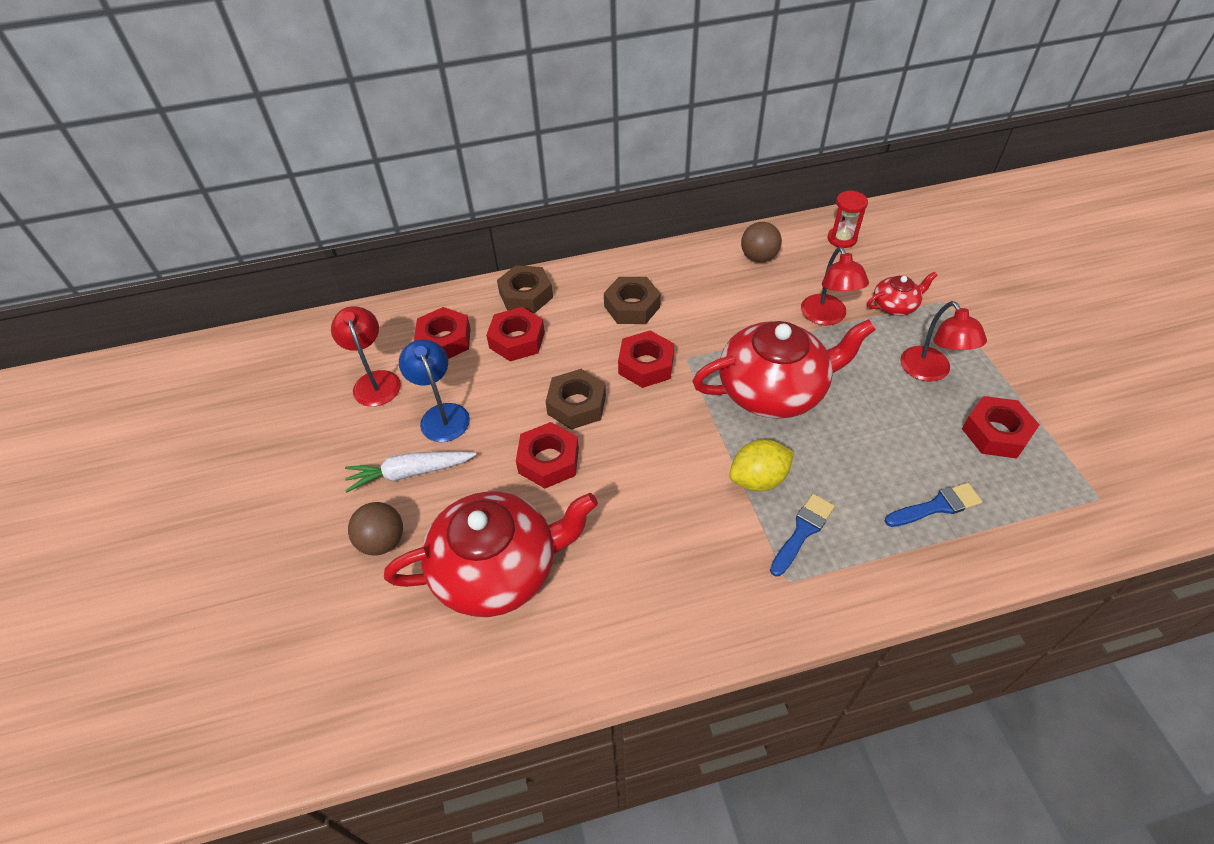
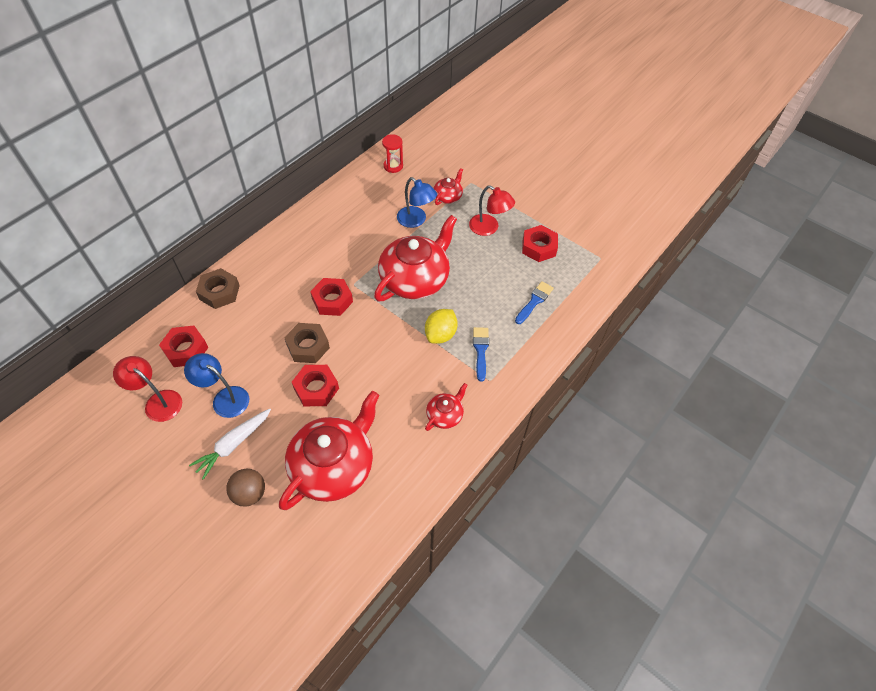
camera: 40 degrees left, 5 degrees up
red nut [486,307,545,361] -> none
brown nut [604,277,661,324] -> none
brown ball [741,222,782,262] -> none
red lamp [801,247,869,325] -> blue lamp [397,177,437,228]
none -> red teapot [425,383,468,431]

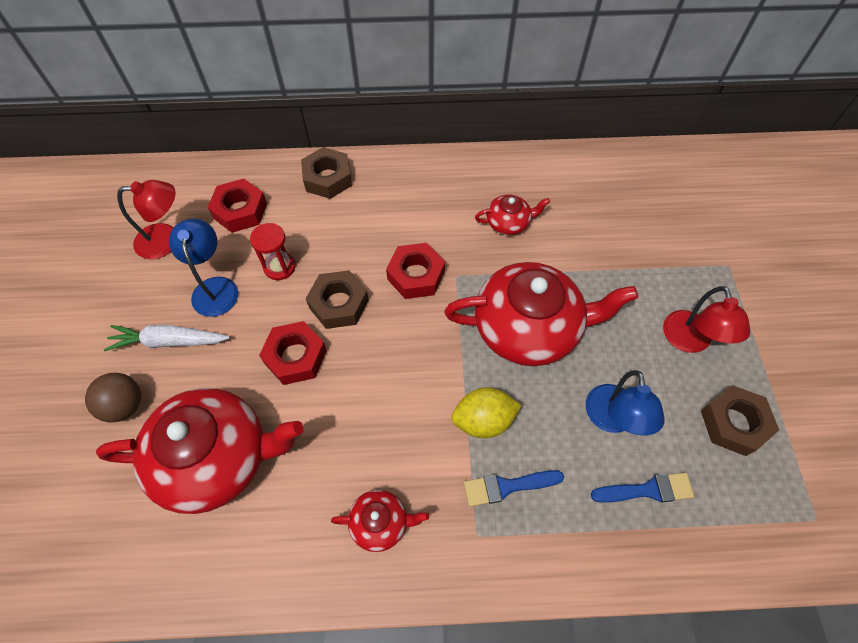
camera: 50 degrees right, 5 degrees up
red lamp [113,356,182,422] -> red lamp turned 90 degrees clockwise [117,180,175,259]
red hourglass [382,134,403,173] -> red hourglass moved to [250,223,296,280]
blue lamp [397,177,437,228] -> blue lamp moved to [586,370,665,435]
red teapot [433,168,463,205] -> red teapot moved to [475,194,550,235]
blue brush [473,327,489,382] -> blue brush turned 150 degrees counterclockwise [464,470,564,507]
red nut [522,225,558,262] -> brown nut [701,385,779,456]

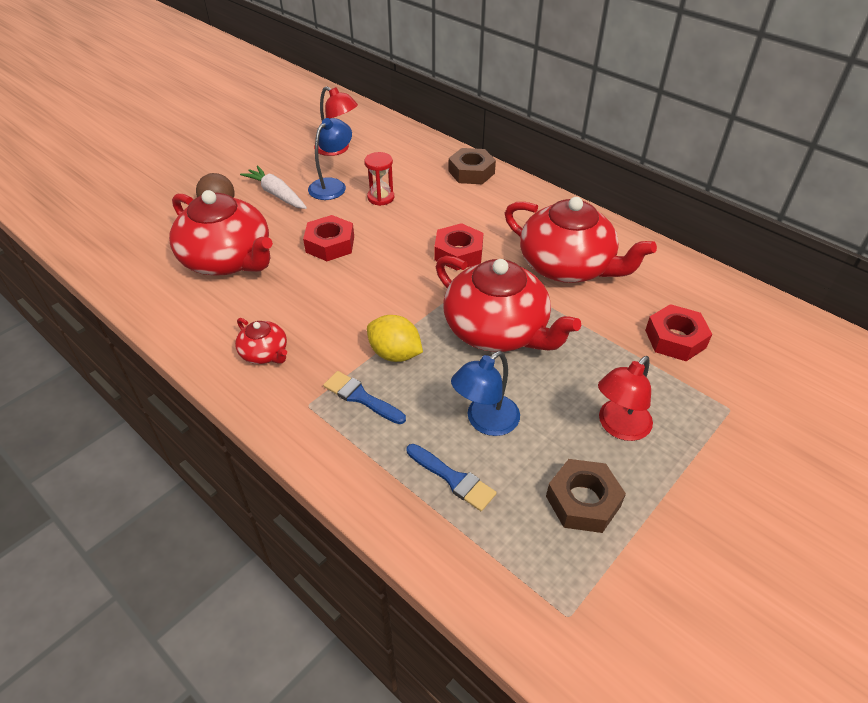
camera: 45 degrees right, 15 degrees down
red nut [207,179,267,233] -> red nut moved to [645,304,712,361]
brown nut [306,270,369,329] -> none
red teapot [475,194,550,235] -> red teapot [505,197,657,283], size x2.16

